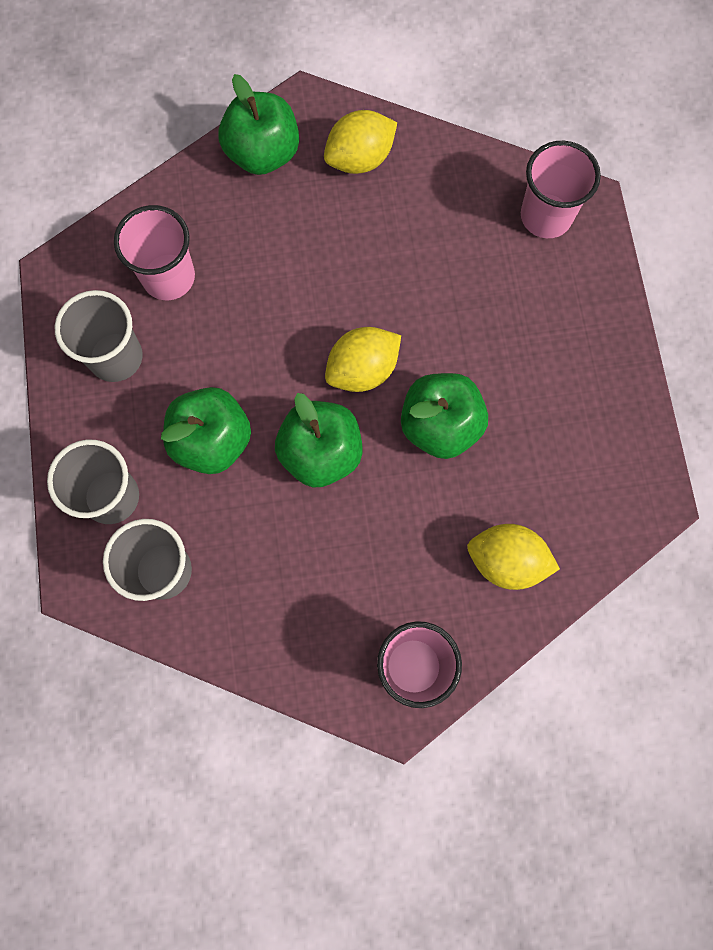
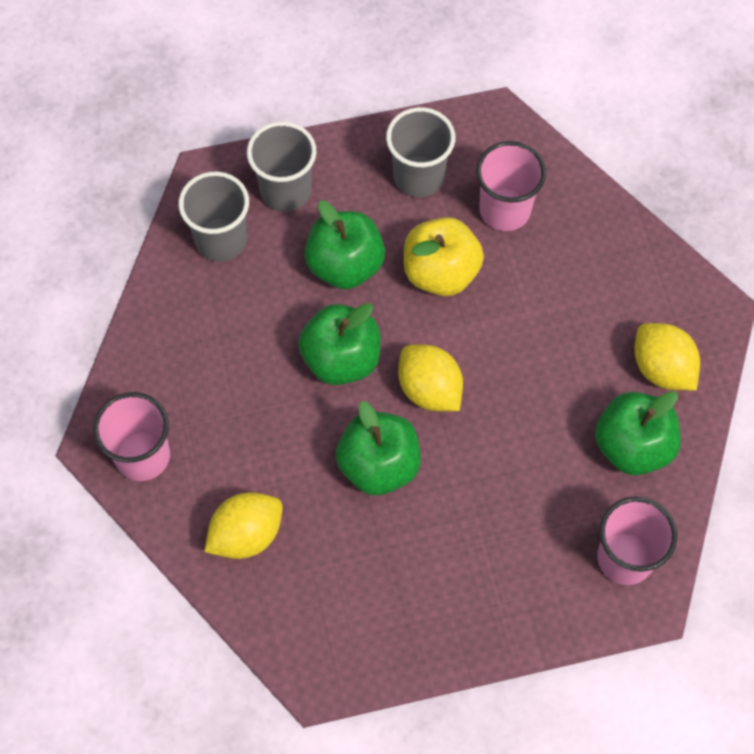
camera: 85 degrees right, 10 degrees down
green apple [218,74,299,175] -> green apple moved to [595,391,681,476]
yellow lemon [467,524,560,590] -> yellow lemon turned 45 degrees clockwise [204,492,283,559]
none -> yellow apple [404,217,484,296]

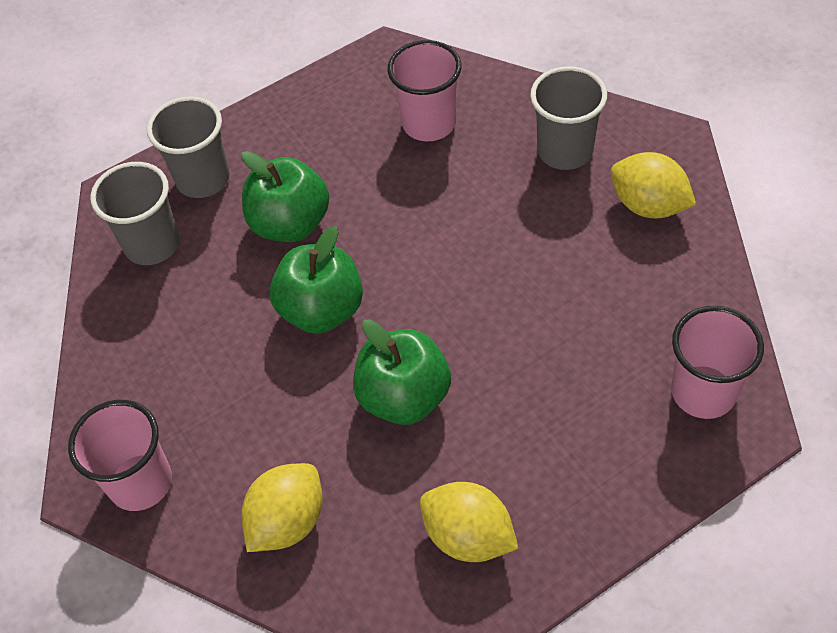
camera: 15 degrees left, 10 degrees down
grey cup [386,107,455,197] -> grey cup moved to [530,66,607,170]
yellow lemon [398,344,463,411] -> yellow lemon moved to [420,482,519,562]
yellow apple [404,217,484,296] -> none
green apple [595,391,681,476] -> none

